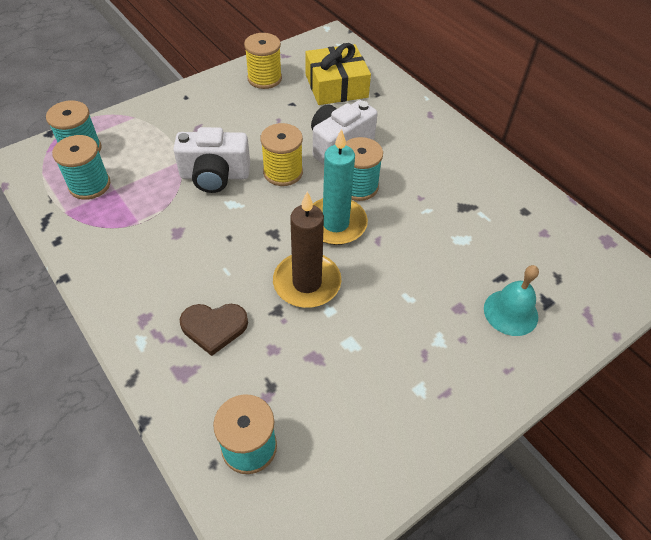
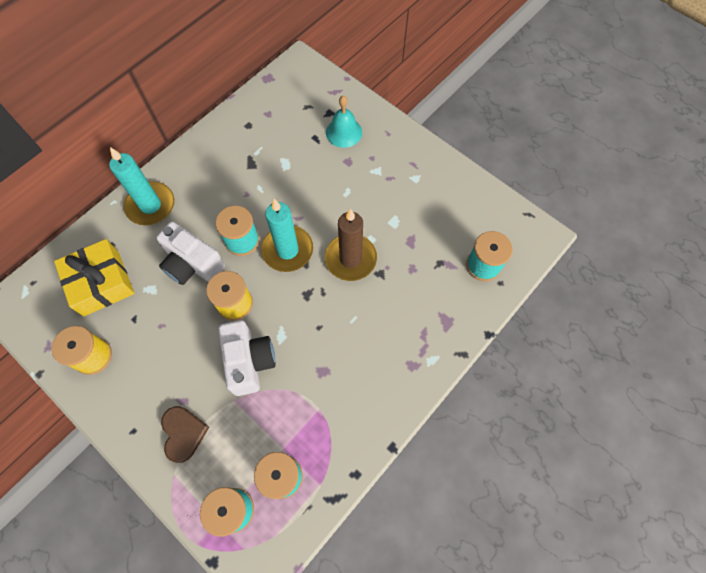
camera: 100 degrees left, 15 degrees up
brown heart [180,304,248,356] -> brown heart moved to [161,406,209,463]
none -> turquoise candle [109,147,174,225]

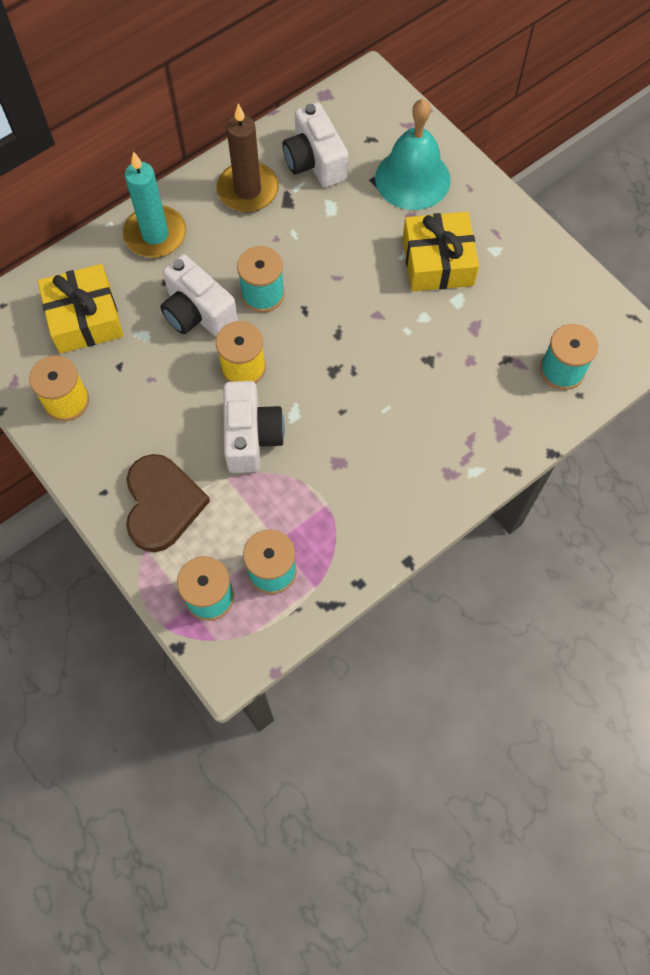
camera: 10 degrees right, 0 degrees up
brown heart [161,406,209,463] -> brown heart [126,454,210,552], size x1.51
turquoise candle [261,199,313,272] -> none
brown candle [325,209,377,281] -> brown candle moved to [216,104,279,212]
turquoise bell [326,96,362,148] -> turquoise bell [375,99,451,210], size x1.58
none -> white camera [282,102,348,188]
none -> yellow gift [403,212,479,292]

